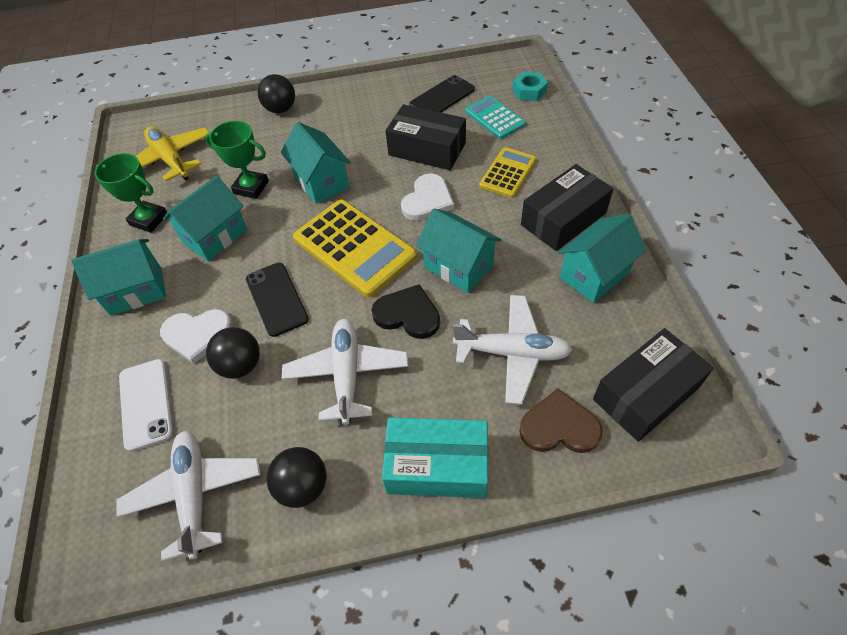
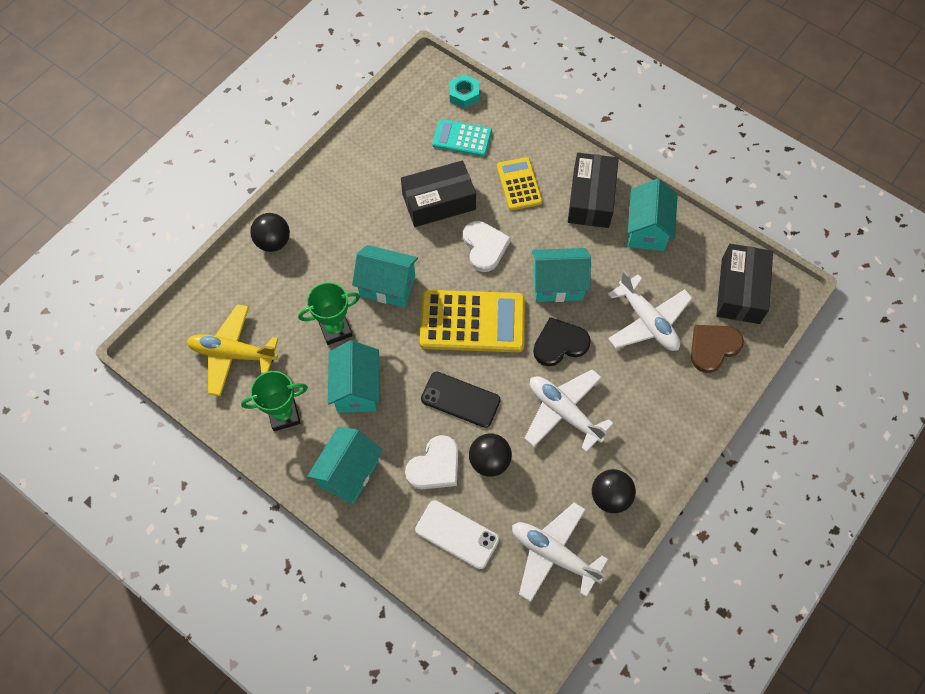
camera: 45 degrees left, 10 degrees up
turquoise box [382,417,488,498] -> none
black phone [410,75,475,112] -> none
white plane [453,295,572,405] -> white plane turned 90 degrees clockwise [608,271,692,351]

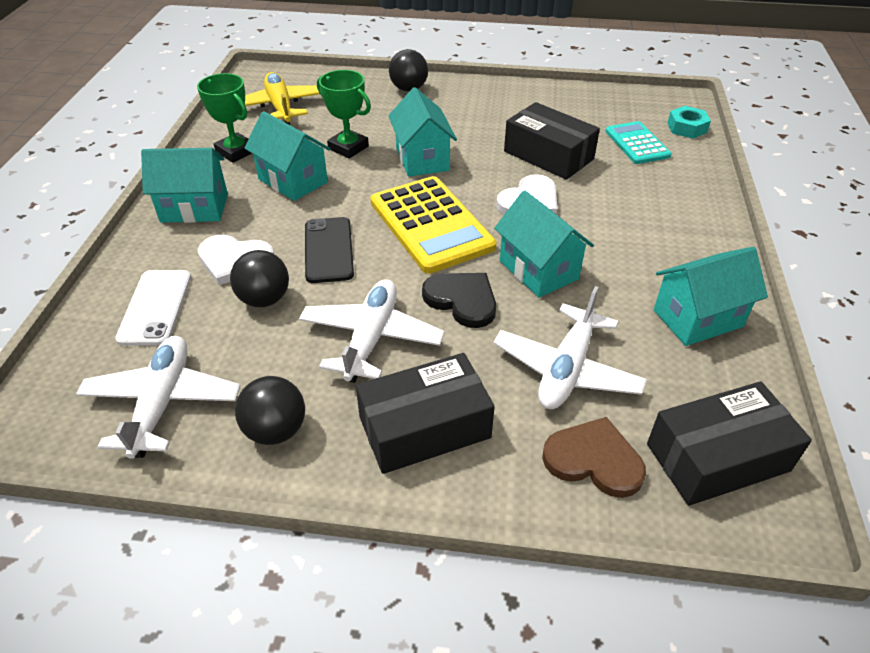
camera: 60 degrees right, 20 degrees down
turquoise house [328,340,379,413] -> turquoise house turned 75 degrees clockwise [244,111,331,201]
yellow calculator [497,157,543,210] -> none
black box [568,153,619,228] -> black box moved to [356,353,495,474]

